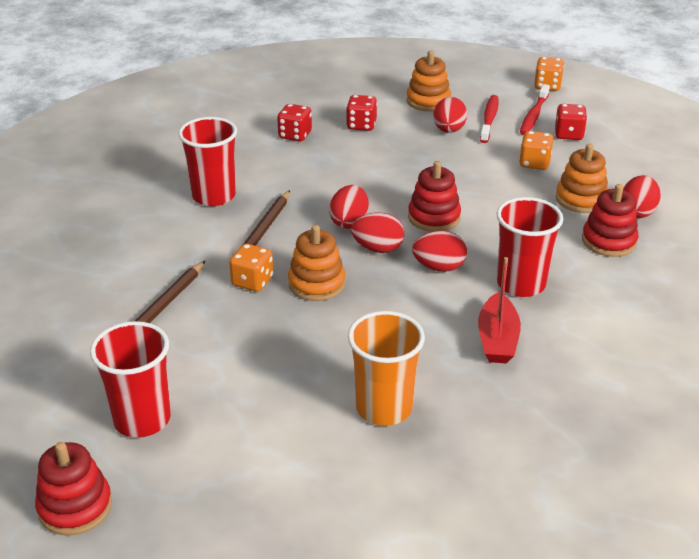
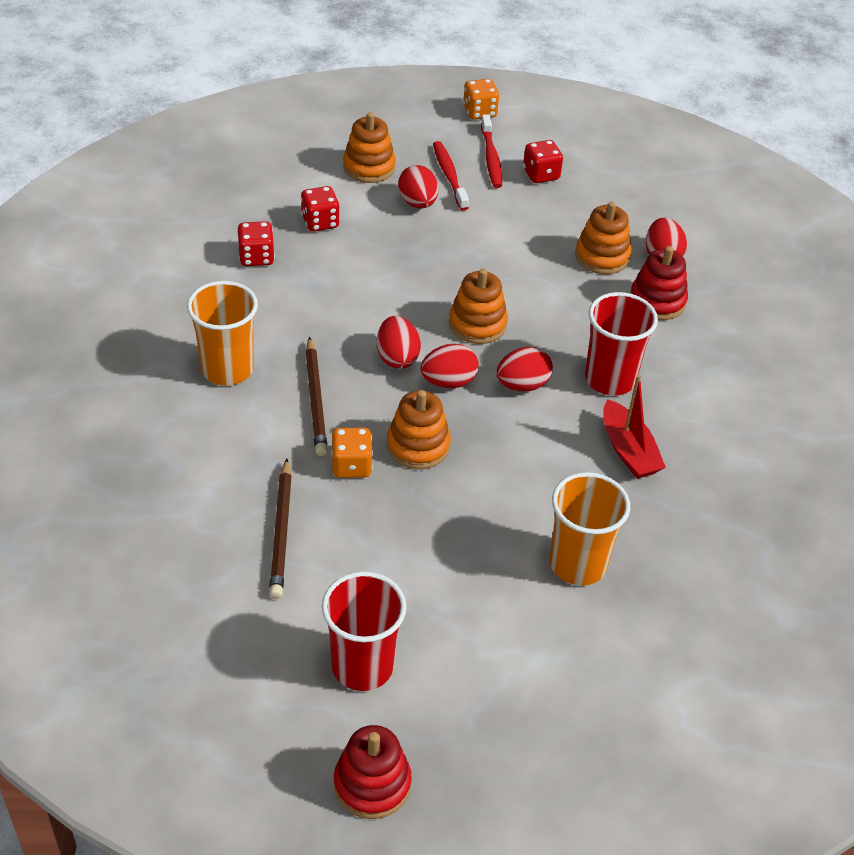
camera: 30 degrees left, 10 degrees up
red cup [178,117,237,206] -> orange cup [187,281,258,386]
red stacking toy [408,161,461,232] -> orange stacking toy [449,268,508,344]
orange dice [519,131,553,170] -> none

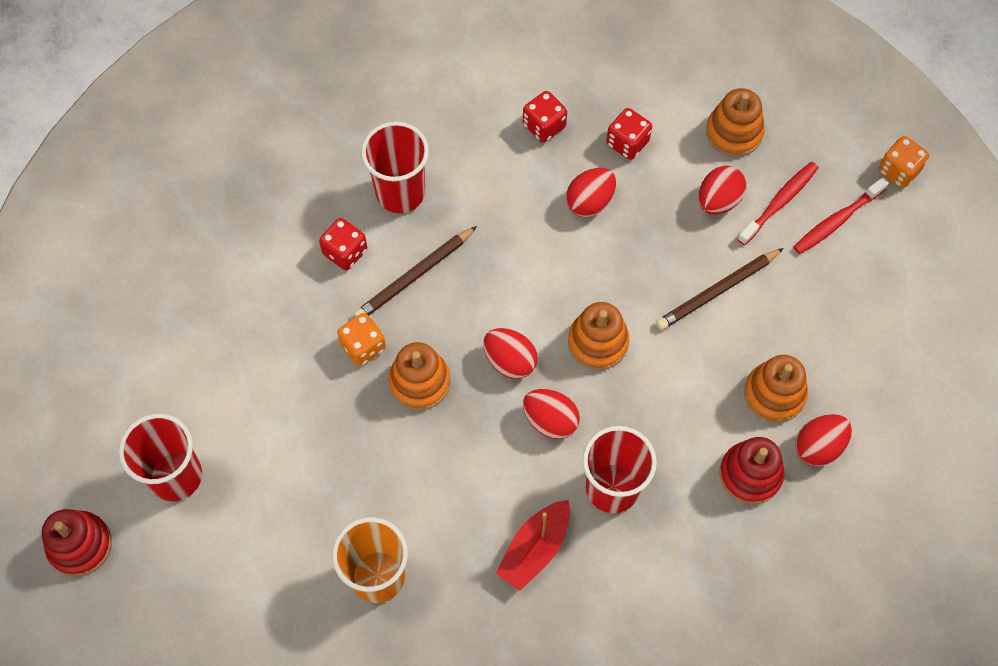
camera: 60 degrees right, 20 degrees up
orange cup [187,281,258,386] -> red cup [361,122,429,213]
brown pencil [269,459,292,599] -> brown pencil moved to [656,248,784,330]
red egg [377,316,421,369] -> red egg moved to [566,168,616,217]
red dice [523,140,563,183] -> red dice moved to [319,218,367,270]

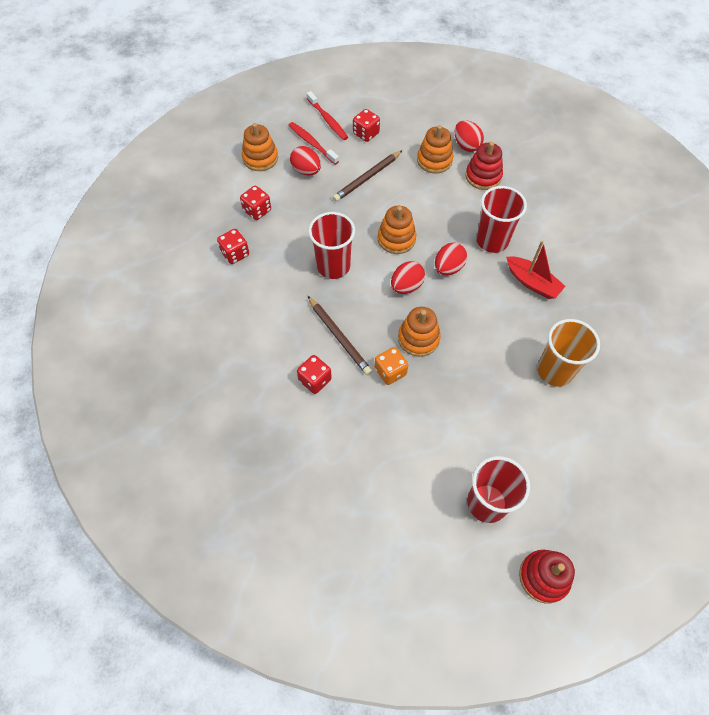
camera: 85 degrees left, 5 degrees down
red cup [361,122,429,213] -> red cup moved to [308,212,355,279]
red egg [566,168,616,217] -> none
brown pencil [656,248,784,330] -> brown pencil turned 75 degrees clockwise [333,150,403,202]
orange dice [878,136,929,188] -> none
none -> red dice [353,109,380,142]

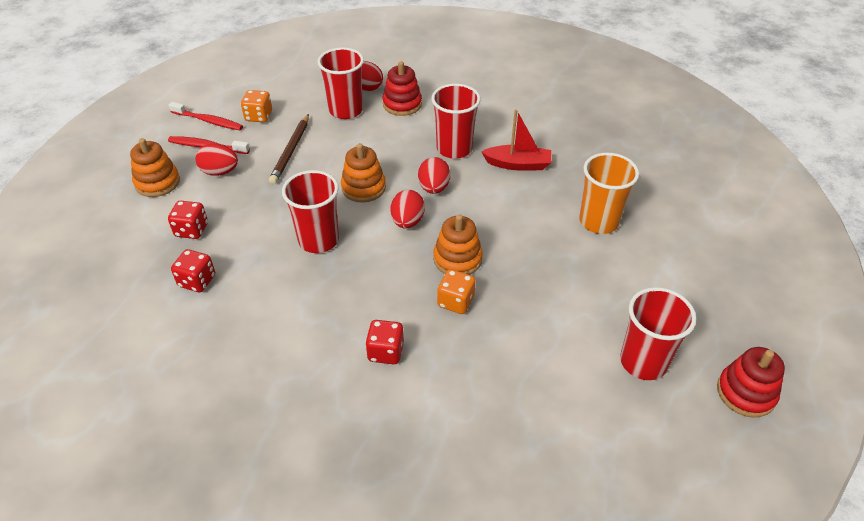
camera: 35 degrees left, 15 degrees down
brown pencil [308,296,372,375] -> none
red dice [353,109,380,142] -> orange dice [241,90,272,123]
orange stacking toy [417,125,453,173] -> red cup [318,47,364,119]

